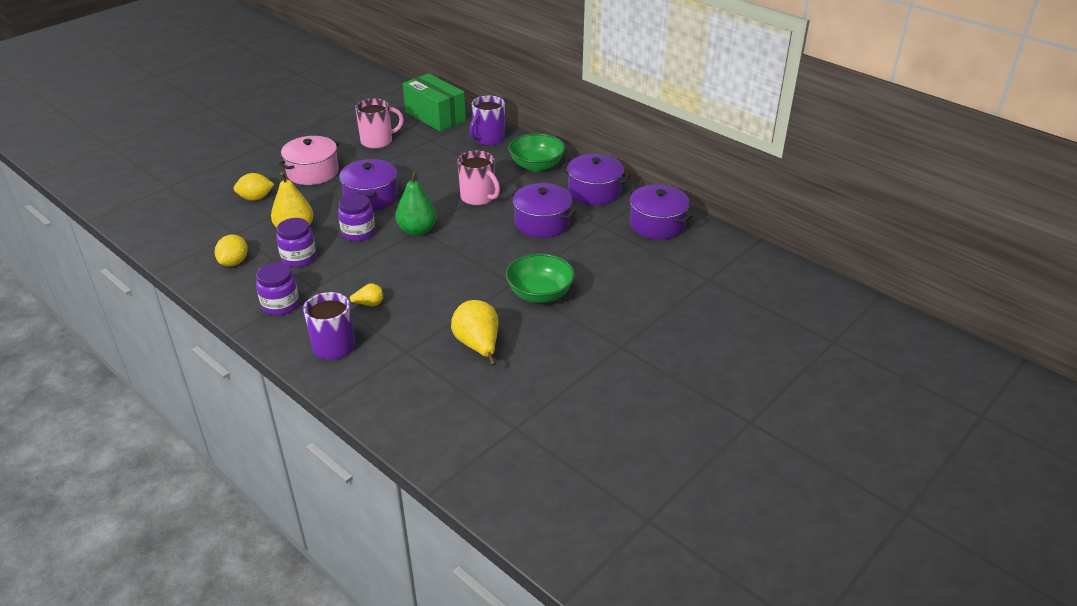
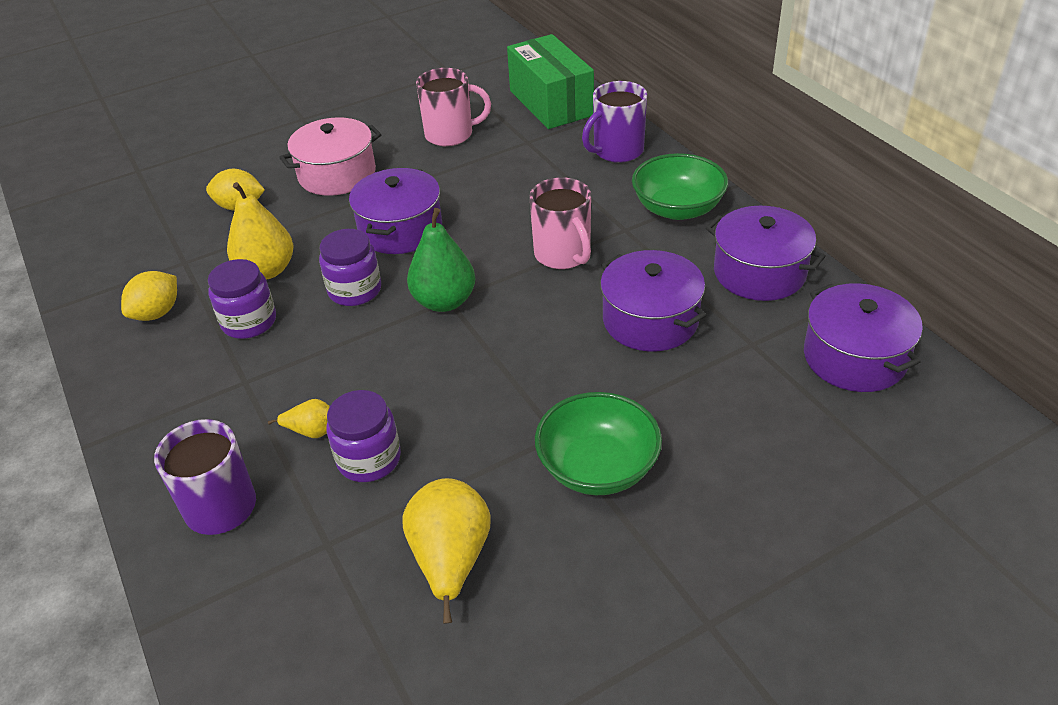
camera: 20 degrees right, 5 degrees up
purple jar [256,263,299,316] -> purple jar moved to [327,390,401,482]

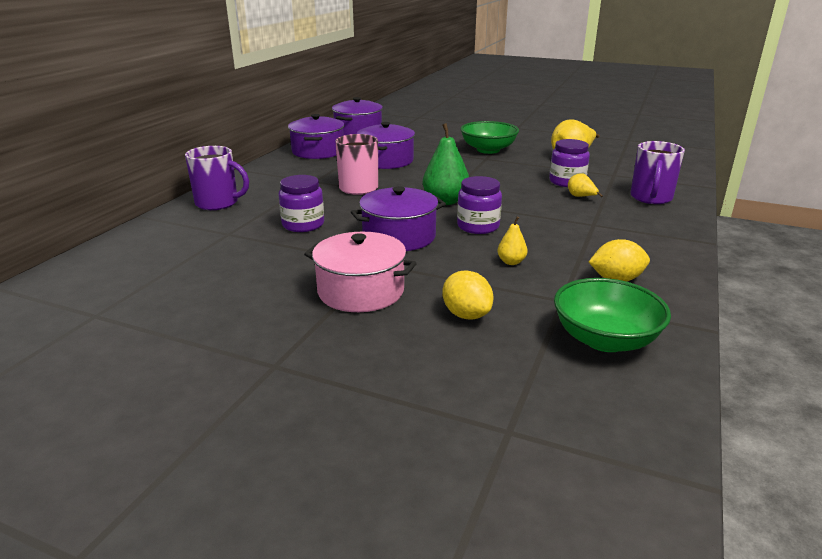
camera: 130 degrees left, 15 degrees down
purple jar [208,259,276,339] -> purple jar moved to [279,175,324,232]
yellow pear [227,182,293,280] -> yellow pear [497,217,528,265], size x0.51
pink mug [416,68,491,146] -> none
green box [507,34,594,129] -> none
green bowl [632,153,728,220] -> green bowl moved to [554,278,671,352]

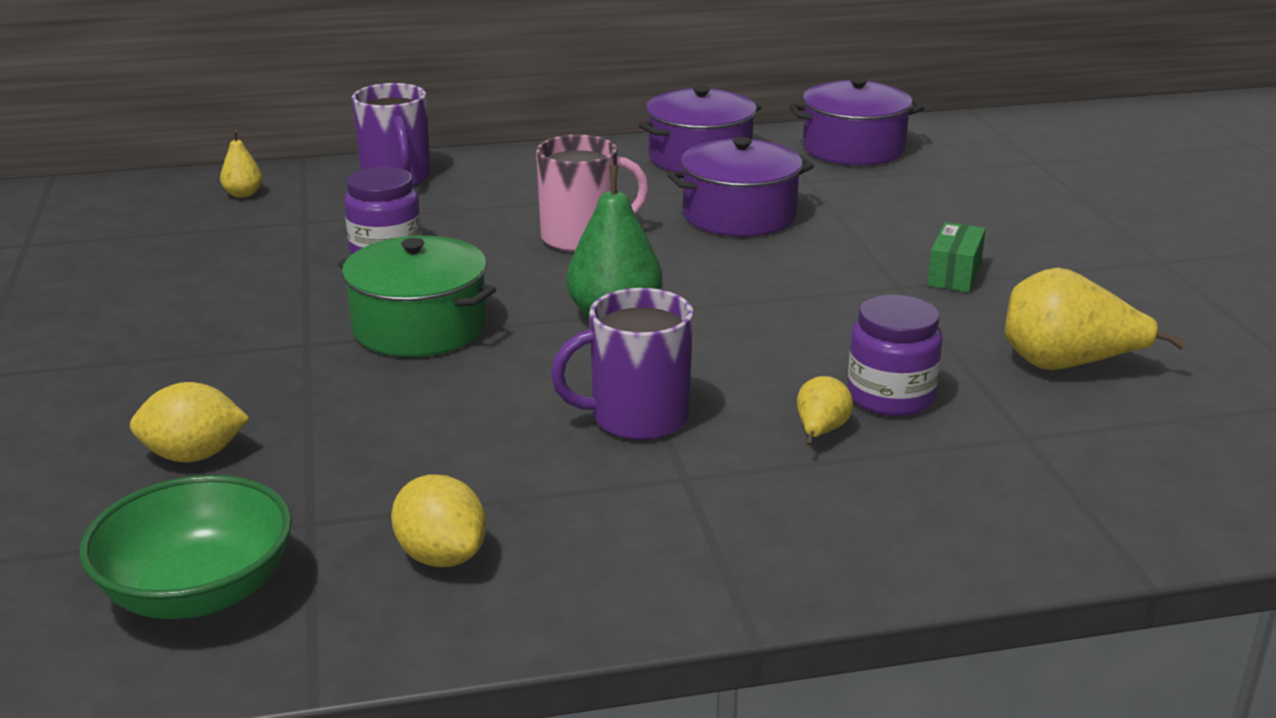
camera: 55 degrees right, 0 degrees up
pink pot [304,232,417,312] -> none
purple pot [351,186,446,251] -> green pot [338,236,496,357]
yellow lemon [442,270,494,320] -> yellow lemon turned 60 degrees clockwise [130,382,249,462]
purple jar [457,176,502,234] -> none
green bowl [460,121,519,154] -> green box [927,222,986,292]
yellow pear [497,217,528,265] -> yellow pear moved to [220,130,263,198]
purple mug [630,141,685,204] -> purple mug moved to [551,288,693,440]

